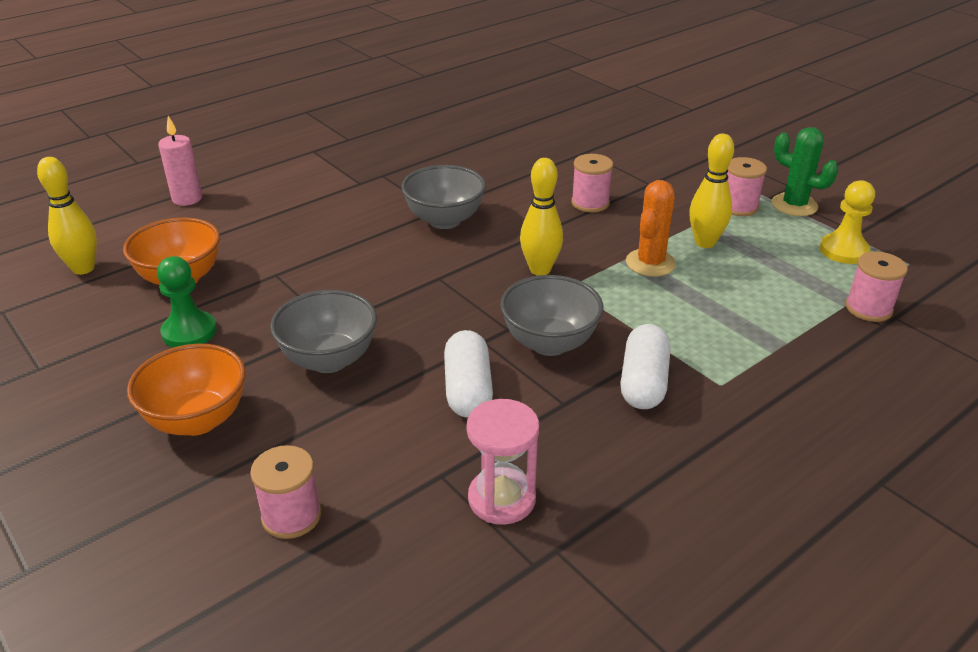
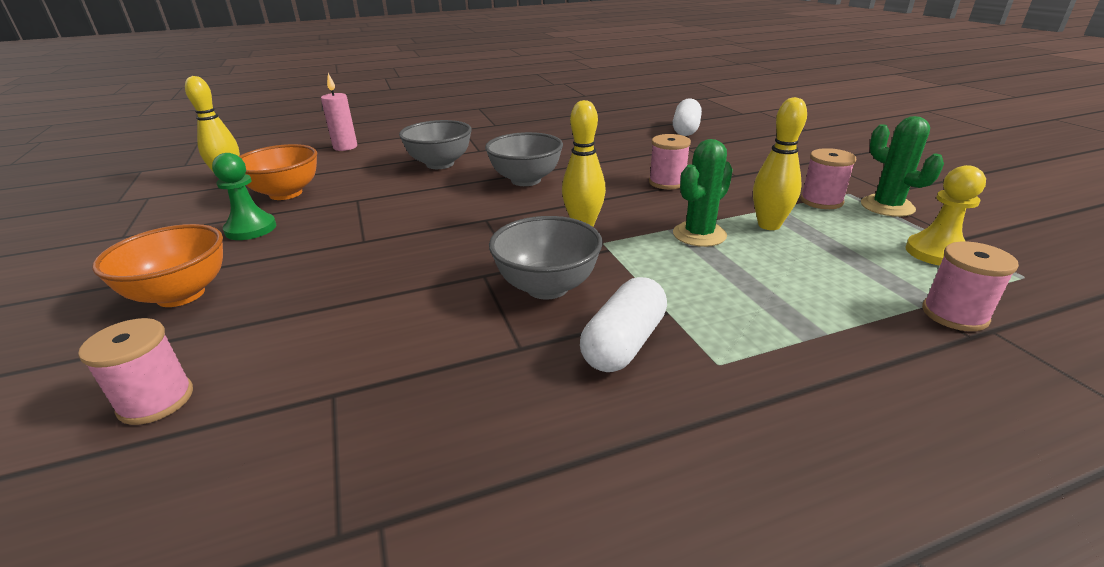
camera: 20 degrees right, 5 degrees down
grey bowl [270,290,377,373] -> grey bowl moved to [399,120,472,169]
white capsule [444,330,493,418] -> white capsule moved to [673,98,702,136]
pink hourglass [467,399,539,525] -> none
orange cactus [626,180,676,277] -> green cactus [673,139,733,247]

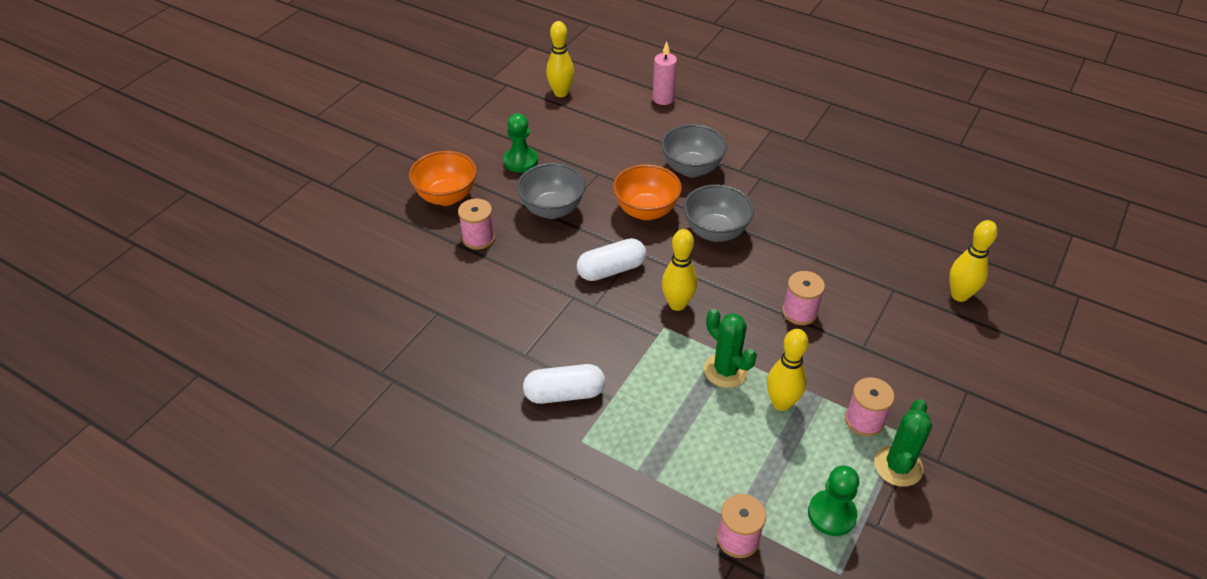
camera: 50 degrees right, 15 degrees up
pink spool [78,318,193,425] -> pink spool moved to [458,199,495,250]
orange bowl [239,144,317,200] -> orange bowl moved to [613,164,682,220]
grey bowl [489,216,603,299] -> grey bowl moved to [517,163,585,219]
white capsule [673,98,702,136] -> white capsule moved to [577,238,646,281]
green cactus [673,139,733,247] -> green cactus turned 45 degrees clockwise [704,309,757,388]
yellow pawn [905,165,986,266] -> green pawn [808,465,859,536]
none -> yellow bowling pin [949,220,998,302]

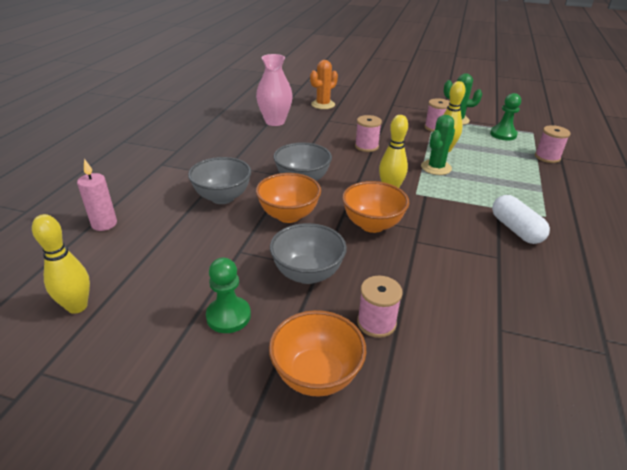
camera: 105 degrees left, 10 degrees down
white capsule [577,238,646,281] -> orange bowl [342,181,409,233]
yellow bowling pin [949,220,998,302] -> orange cactus [310,60,338,109]
none -> pink vase [256,54,293,126]

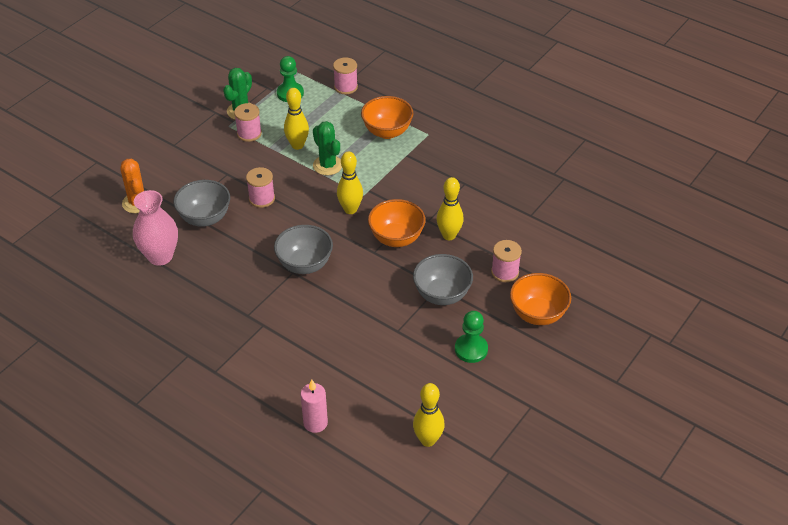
camera: 70 degrees left, 10 degrees up
grey bowl [188,157,251,204] -> grey bowl moved to [174,180,230,227]
orange bowl [256,173,321,223] -> orange bowl moved to [361,96,413,139]
white capsule [492,195,550,244] -> none
none -> yellow bowling pin [437,177,464,240]

